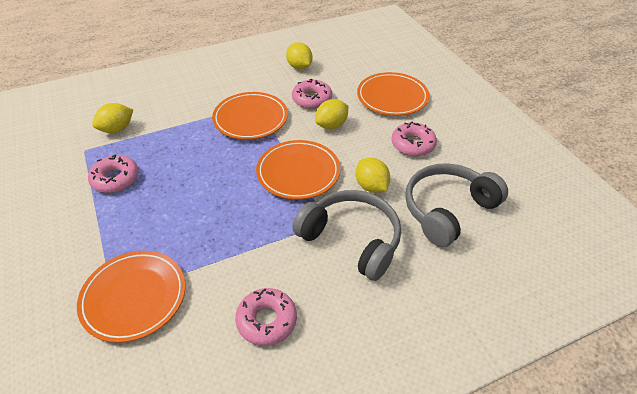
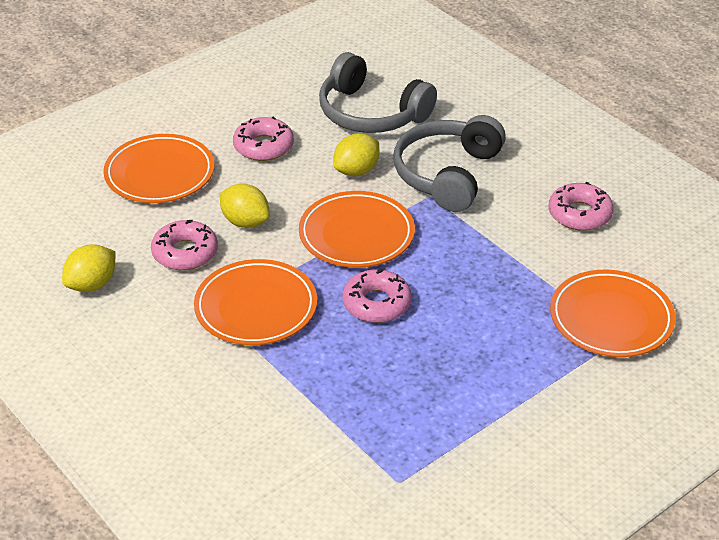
camera: 105 degrees left, 5 degrees down
pink donut [88,154,139,193] -> pink donut moved to [342,269,412,323]
yellow lemon [92,103,133,133] -> none

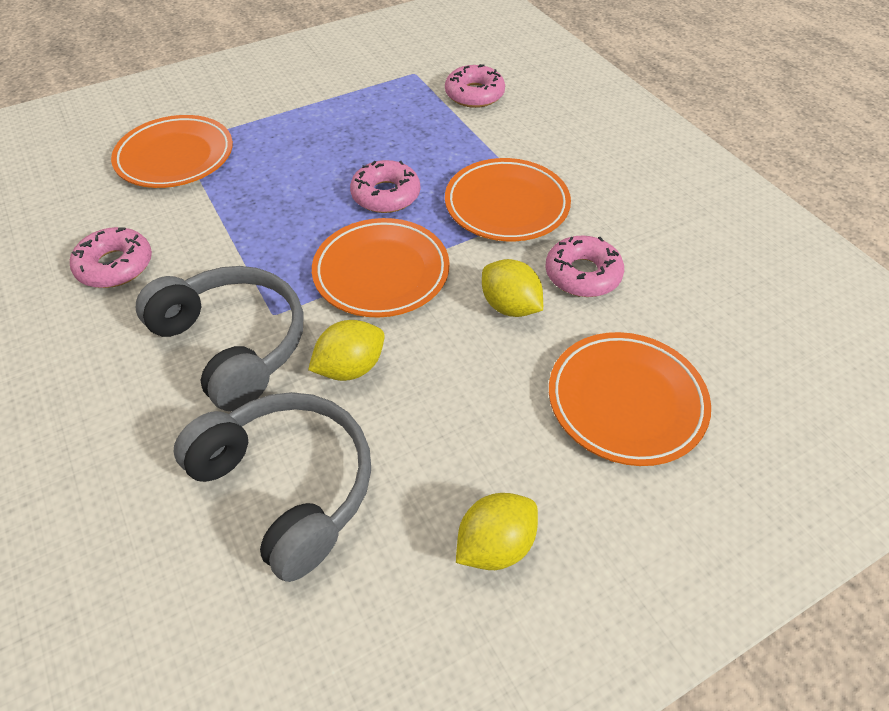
camera: 170 degrees left, 10 degrees up
yellow lemon [62,244,116,292] -> yellow lemon moved to [456,493,538,570]
pink donut [233,116,294,161] -> pink donut moved to [445,64,505,108]
grey headphones [394,115,506,212] -> grey headphones turned 75 degrees counterclockwise [136,266,304,411]

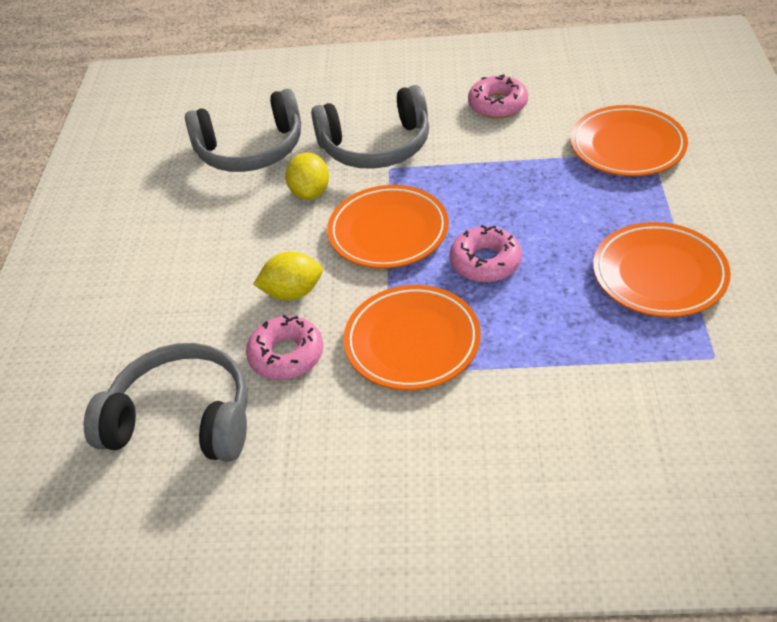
camera: 125 degrees right, 5 degrees down
pink donut [445,64,505,108] -> none
yellow lemon [456,493,538,570] -> none
orange plate [549,332,711,466] -> orange plate moved to [593,222,731,317]
none -> grey headphones [84,343,248,462]

